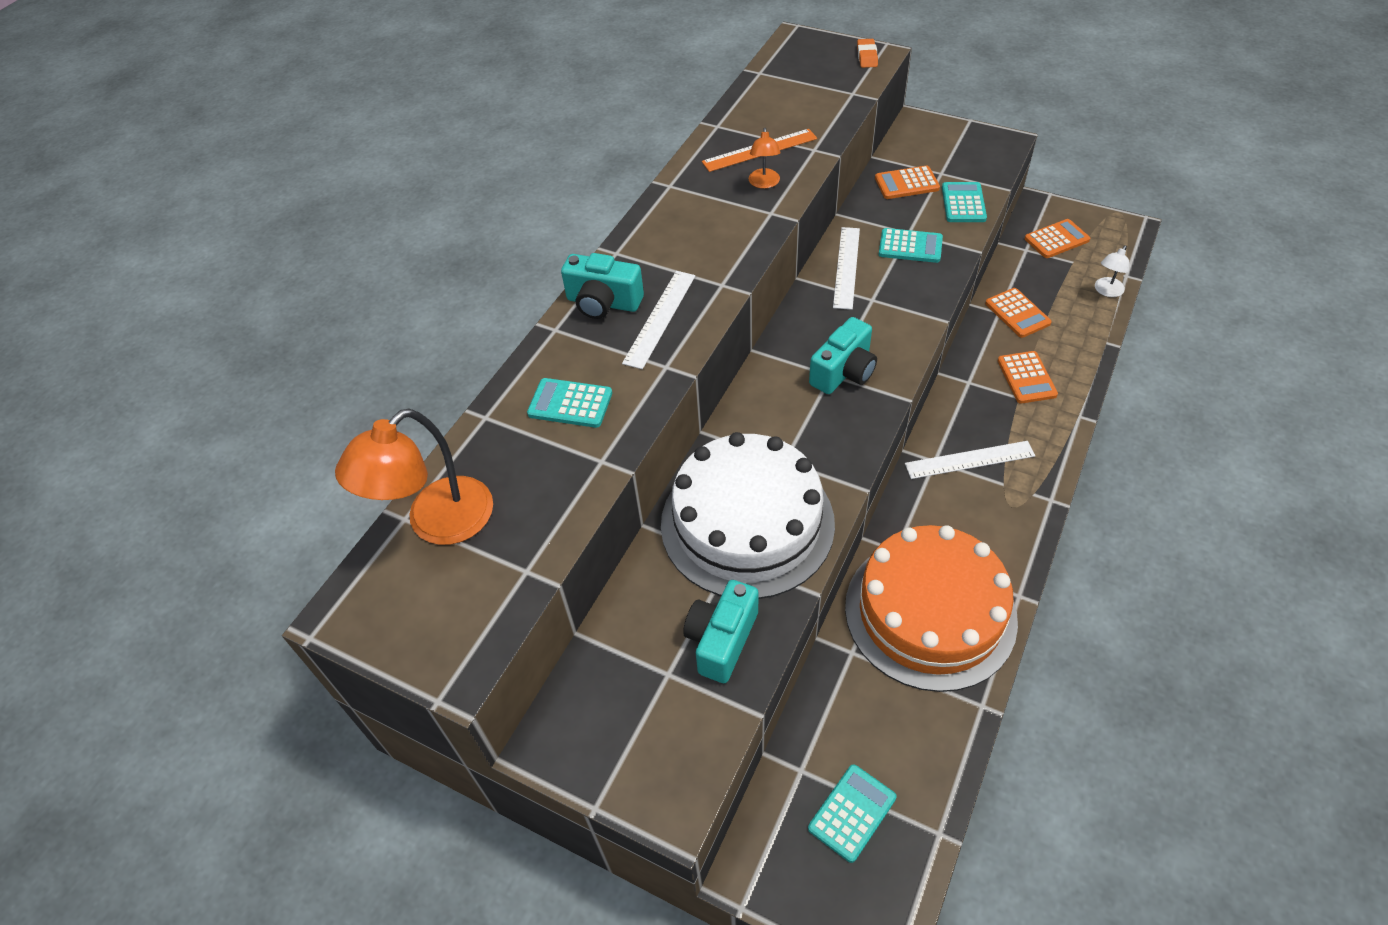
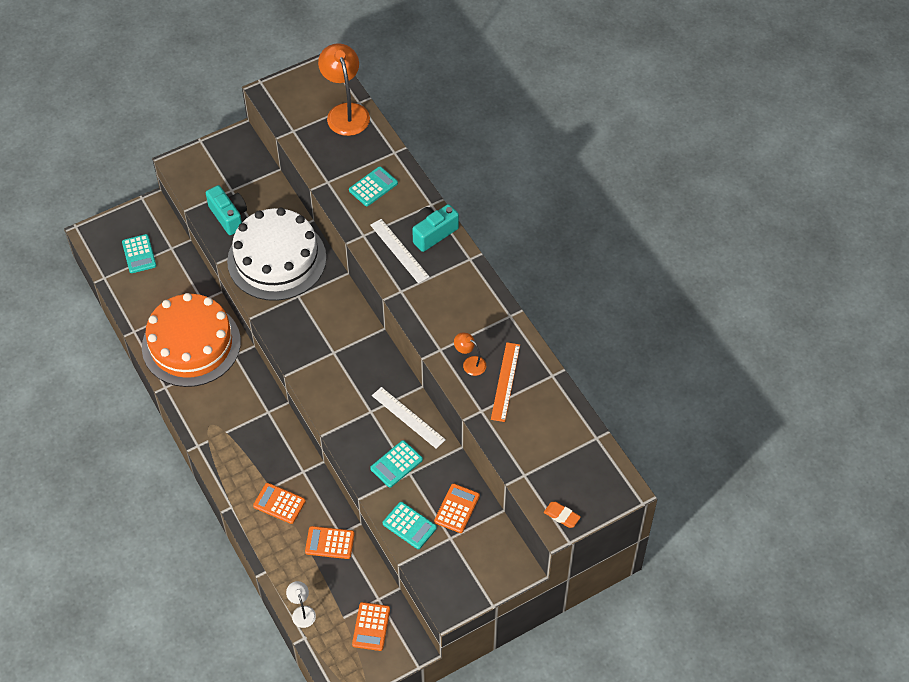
camera: 120 degrees right, 5 degrees up
turquoise camera [809,317,877,394] -> none
white ruler [905,441,1035,479] -> none

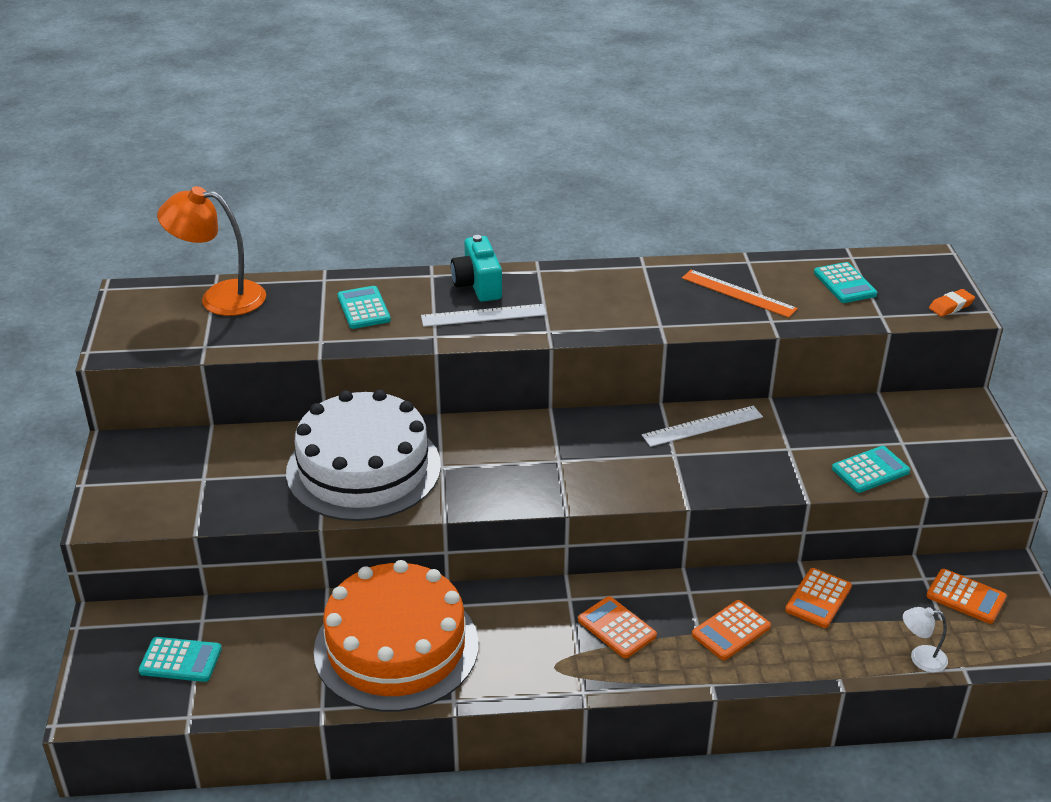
camera: 65 degrees left, 20 degrees down
turquoise camera [206,185,247,235] -> none
turquoise calculator [370,440,423,487] -> turquoise calculator moved to [814,262,877,303]
orange calculator [434,484,480,533] -> orange calculator moved to [578,596,657,658]
orange lamp [454,332,486,376] -> none

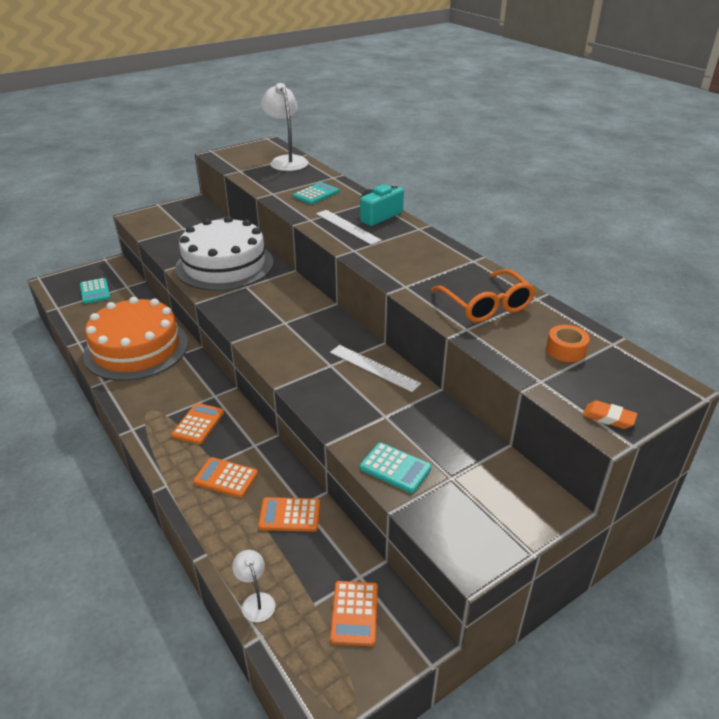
camera: 60 degrees right, 0 degrees up
orange lamp [157,186,266,316] -> white lamp [261,83,308,171]
orange ruler [682,270,798,318] -> orange glasses [431,269,535,322]
turquoise calculator [814,262,877,303] -> orange tape [546,325,590,362]

